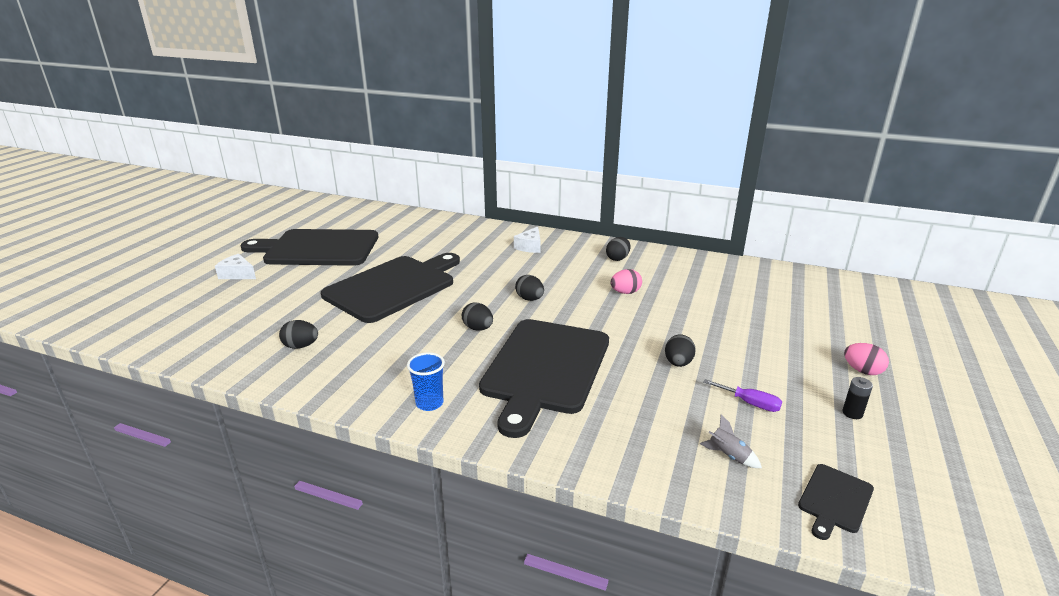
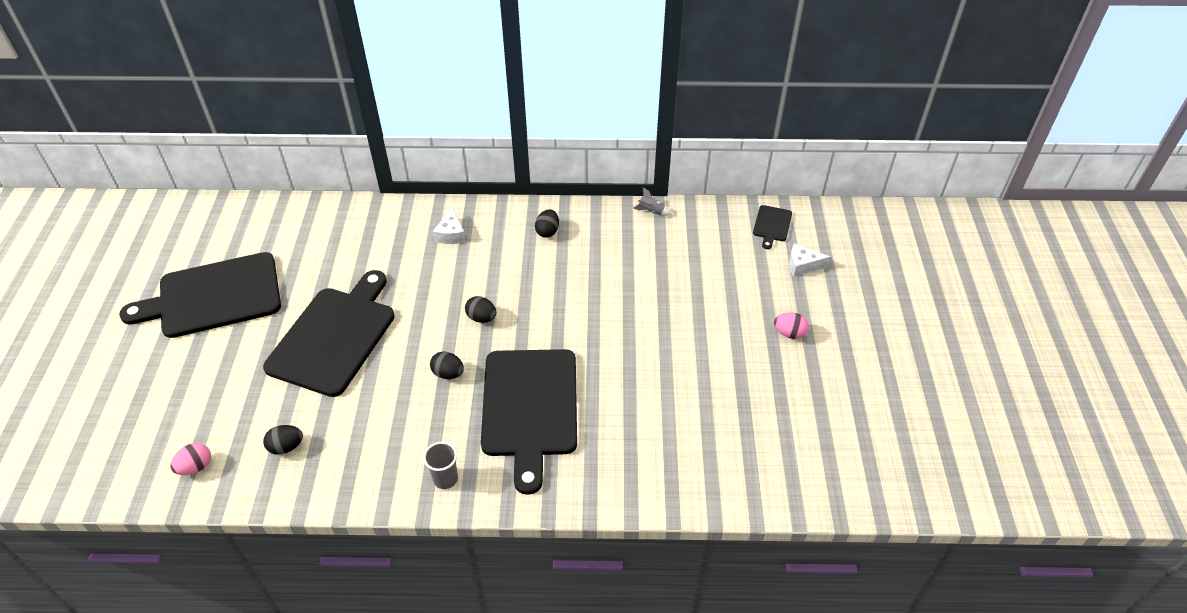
camera: 20 degrees left, 20 degrees up
white cheese [215,254,256,279] -> white cheese moved to [789,244,831,277]
blue cup [407,352,445,411] -> grey cup [423,442,458,489]
pink egg [610,269,642,294] -> pink egg moved to [170,443,211,475]
black egg [665,335,696,367] -> none
grey rocket [699,415,762,468] -> grey rocket moved to [633,187,672,216]
purple screwdriver [704,379,782,412] -> none
black cutting board [798,464,874,540] -> black cutting board moved to [753,205,792,249]
black battery [842,377,873,419] -> none

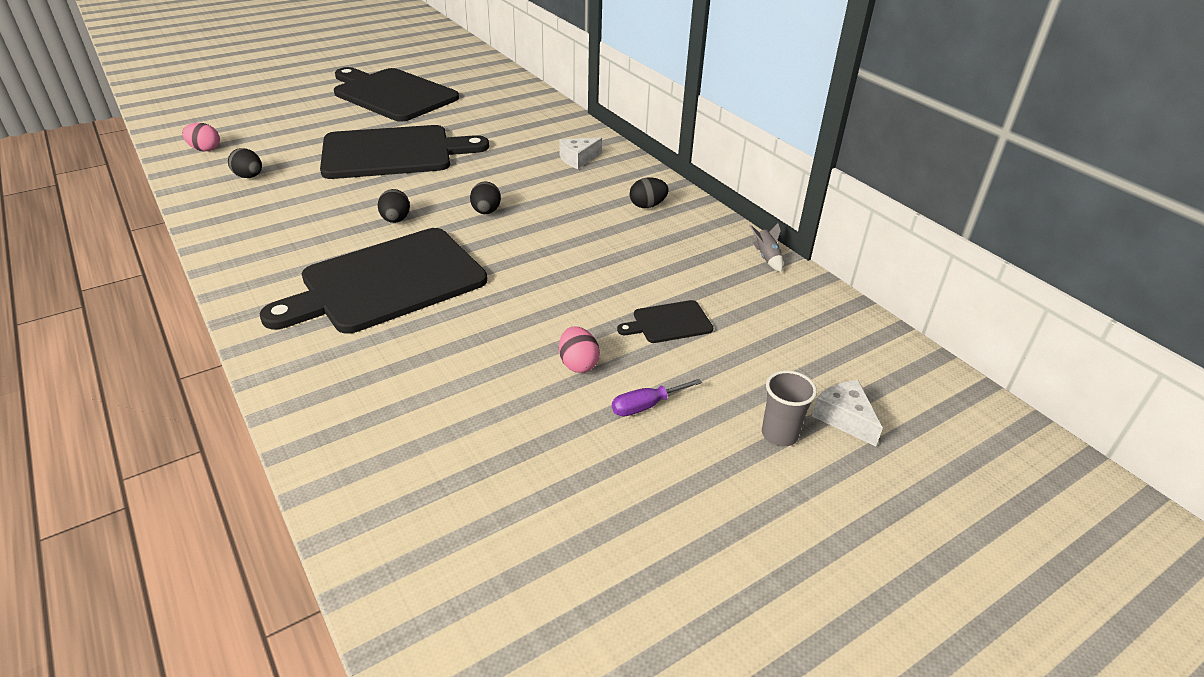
camera: 55 degrees right, 10 degrees down
grey cup [423,442,458,489] -> grey cup moved to [762,370,817,446]
black cutting board [753,205,792,249] -> black cutting board moved to [617,300,713,343]
pink egg [774,312,809,339] -> pink egg moved to [559,327,600,373]
none -> purple screwdriver [612,379,702,417]

